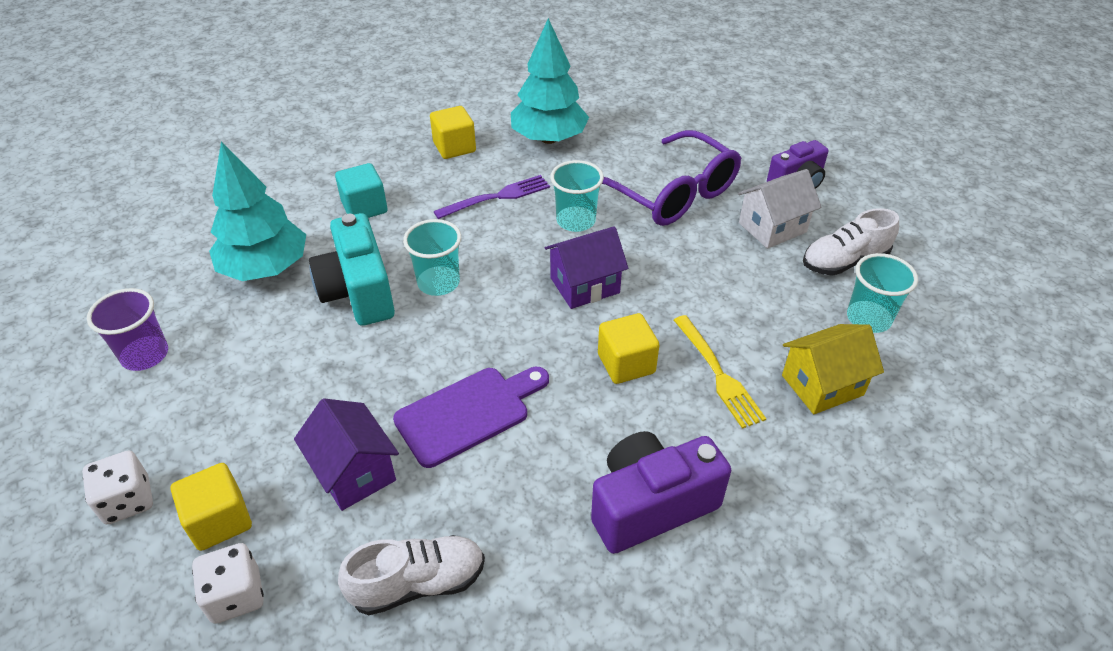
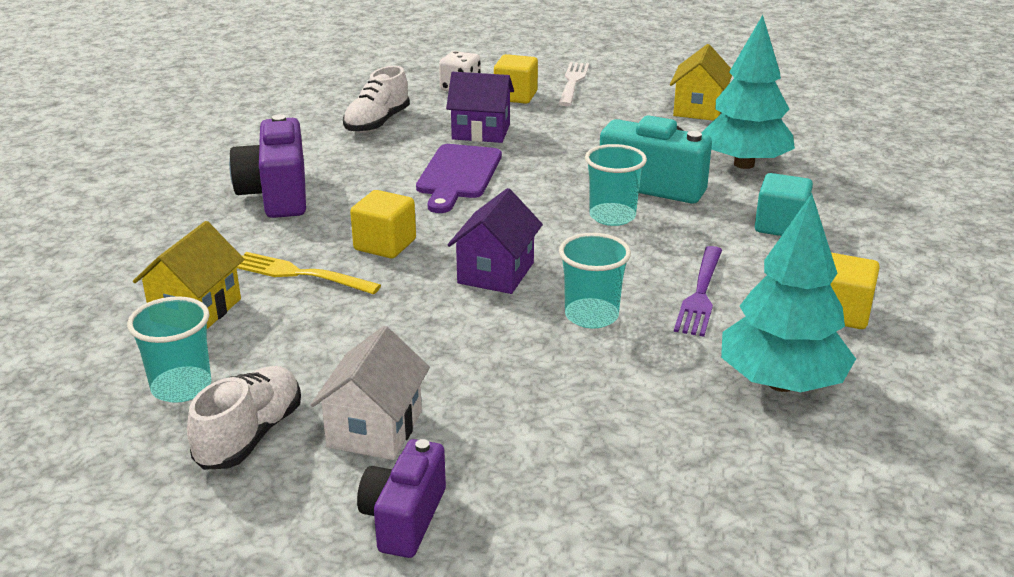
camera: 135 degrees right, 15 degrees down
white dice [82,451,153,524] -> white fork [559,62,589,106]
purple cup [87,288,168,371] -> yellow house [670,44,732,121]
purple camera [591,431,731,554] -> purple camera turned 150 degrees clockwise [229,114,306,218]
purple glasses [602,130,741,226] -> none

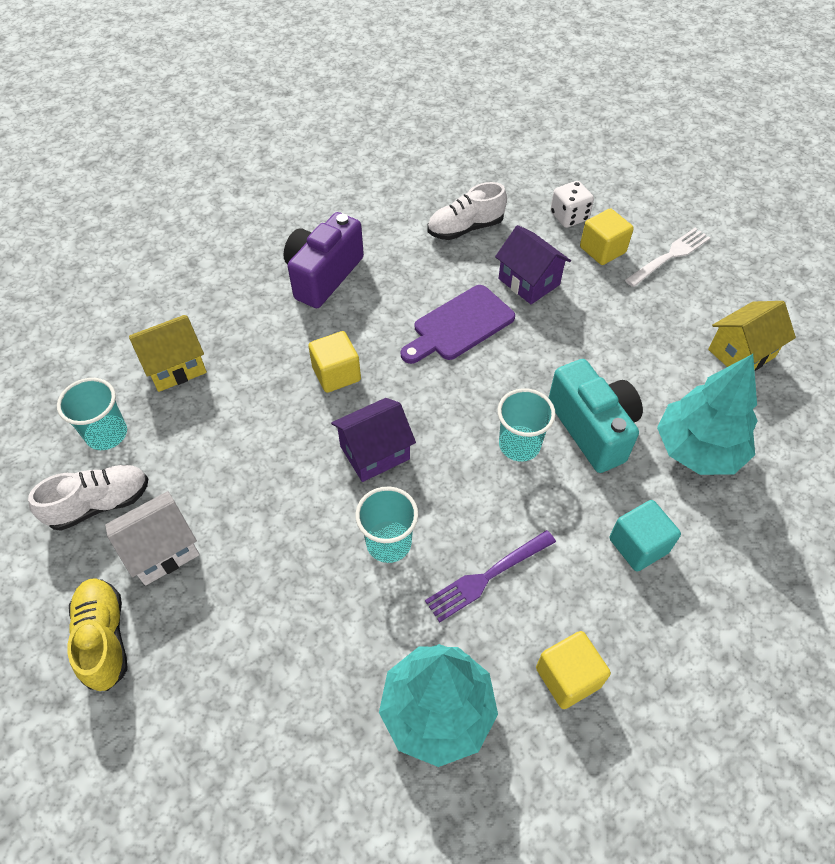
camera: 40 degrees right, 25 degrees up
yellow fork [236,252,381,295] -> none
purple camera [357,439,446,558] -> yellow shoe [67,578,128,691]

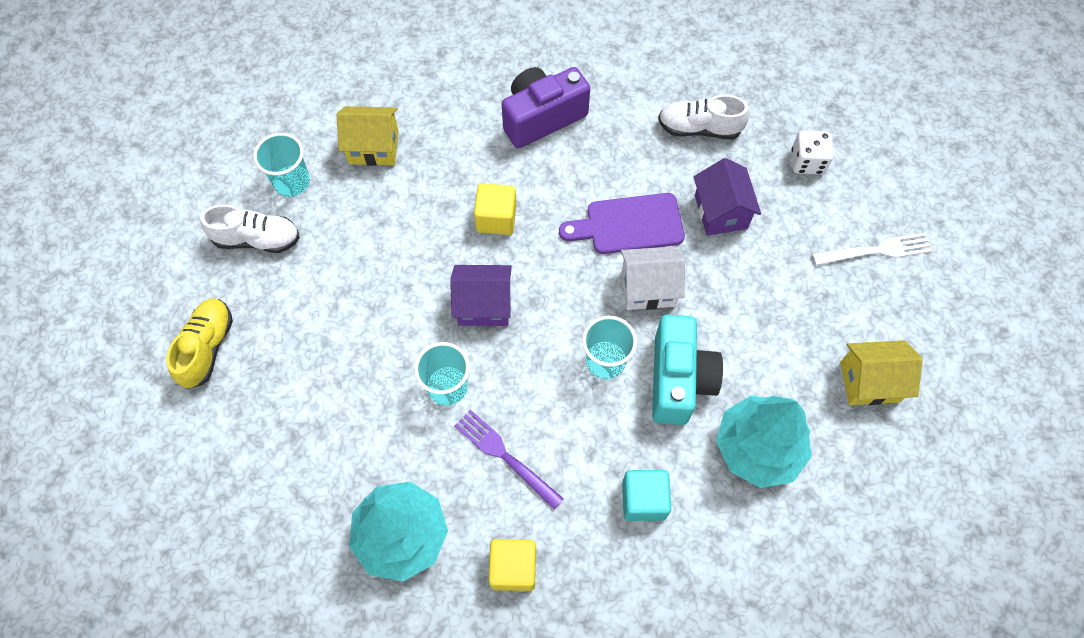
camera: 30 degrees right, 10 degrees up
white house [105,491,200,586] -> white house moved to [621,246,685,310]
purple fork [425,530,556,622] -> purple fork turned 45 degrees clockwise [455,409,564,509]
yellow cube [580,208,634,265] -> none

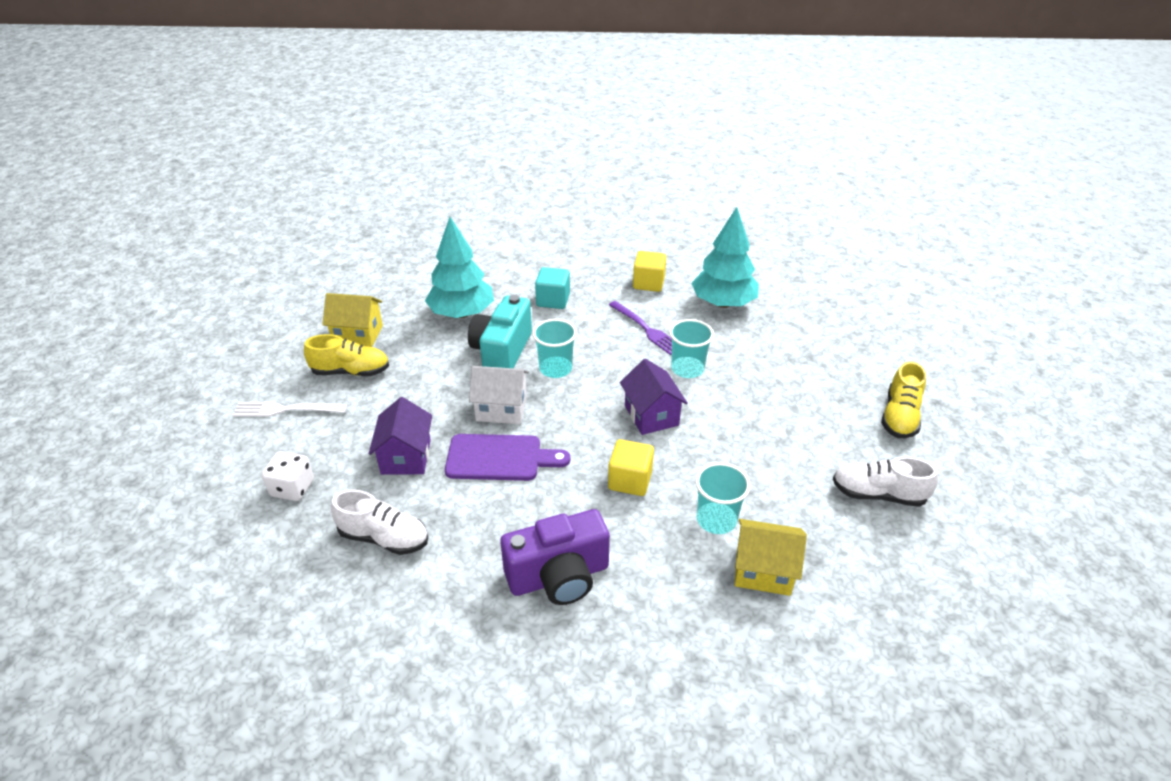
camera: 170 degrees left, 25 degrees down
turquoise cup [253,133,310,197] -> turquoise cup moved to [695,462,750,534]
purple house [450,265,512,326] -> purple house turned 60 degrees clockwise [620,359,688,435]
none -> yellow shoe [304,334,389,376]

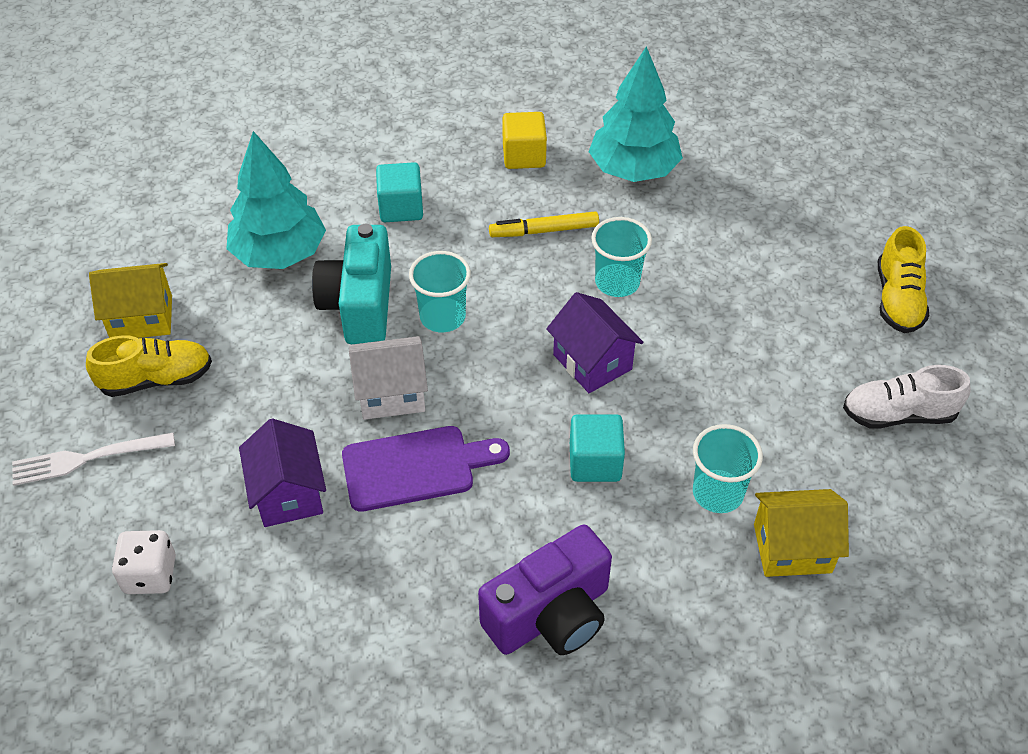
camera: 15 degrees left, 10 degrees up
white shoe [331,490,428,555] -> none
yellow cube [608,439,654,496] -> turquoise cube [570,414,625,482]
purple fork [609,301,672,355] -> yellow marker [489,211,599,237]

